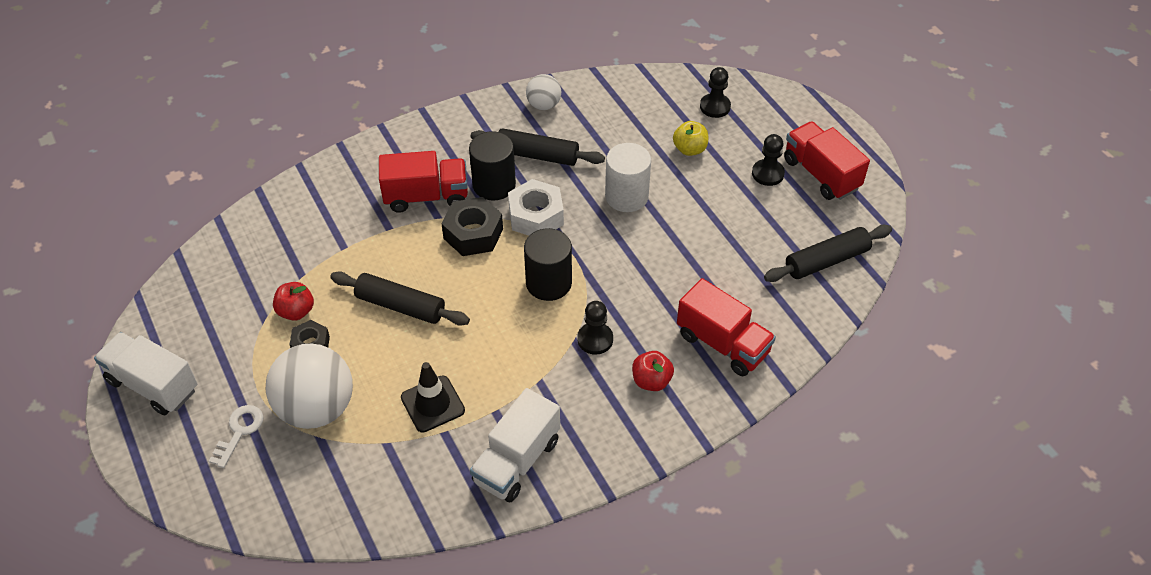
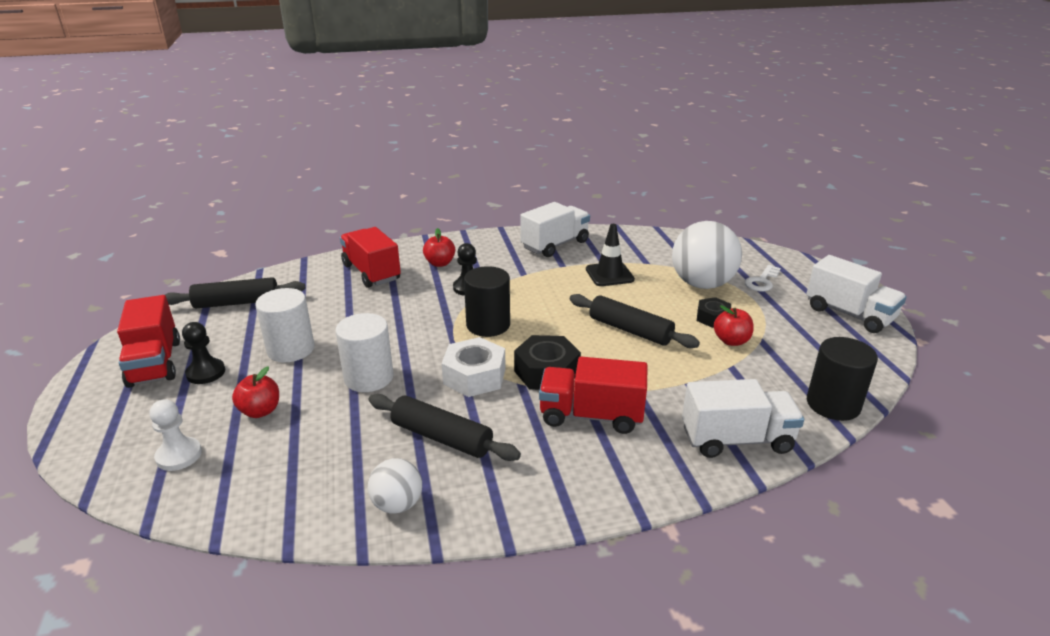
camera: 165 degrees left, 20 degrees down
black cylinder [469,131,516,201] -> black cylinder moved to [807,337,878,421]
yellow apple [673,121,708,156] -> red apple [232,366,279,418]
black pawn [700,67,731,118] -> white pawn [150,399,202,471]
none -> white cylinder [255,288,315,362]
none -> white truck [682,379,804,458]

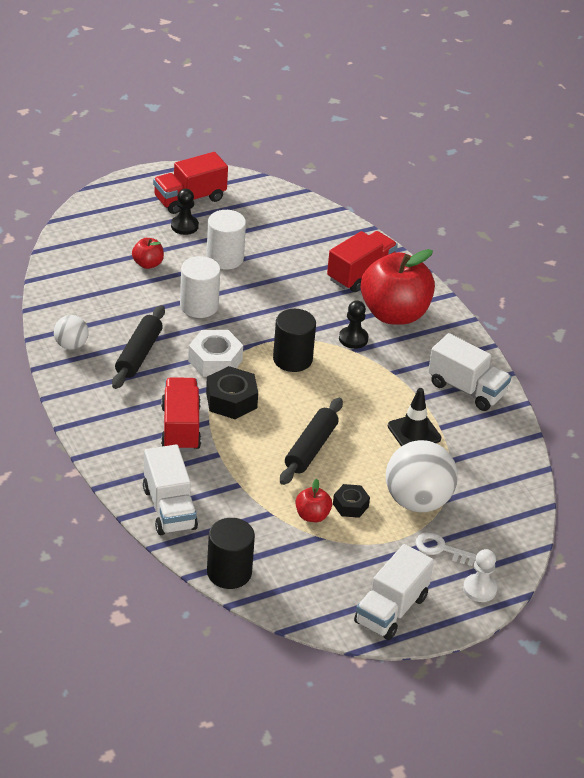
camera: 75 degrees right, 10 degrees up
white pawn [150,399,202,471] -> white pawn moved to [463,549,497,602]
black rolling pin [165,277,305,308] -> none
red apple [423,228,455,267] -> red apple [361,249,435,325], size x2.27

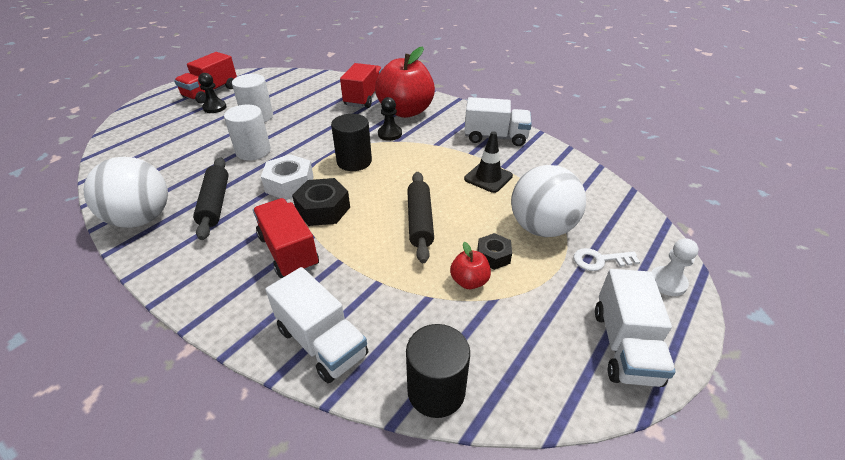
camera: 25 degrees left, 0 degrees up
white ball [54,315,89,350] -> white ball [84,157,168,228], size x1.92
red apple [132,238,164,269] -> none

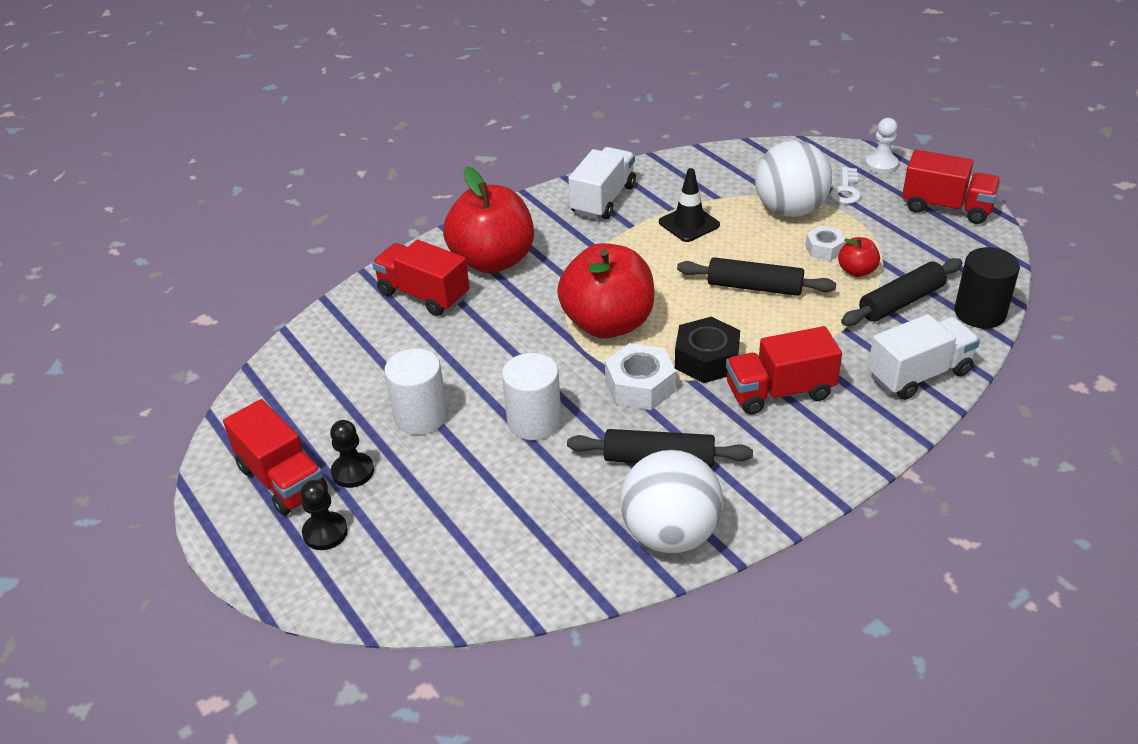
camera: 70 degrees left, 0 degrees up
black cylinder [331,114,372,171] -> red apple [557,243,655,338]
black pawn [378,97,402,141] -> black pawn moved to [300,480,348,550]
black nut [477,233,512,270] -> white nut [805,226,846,261]
white truck [595,269,676,387] -> red truck [902,150,1001,224]
none -> black rolling pin [841,258,963,326]

